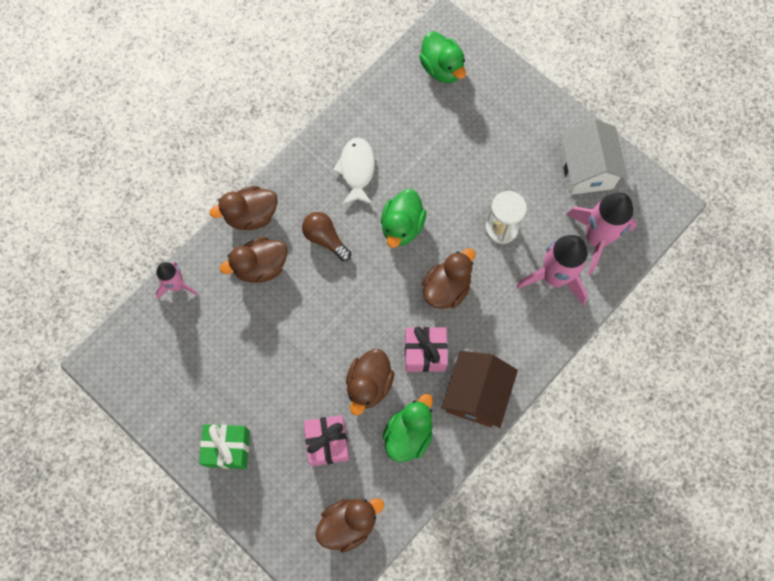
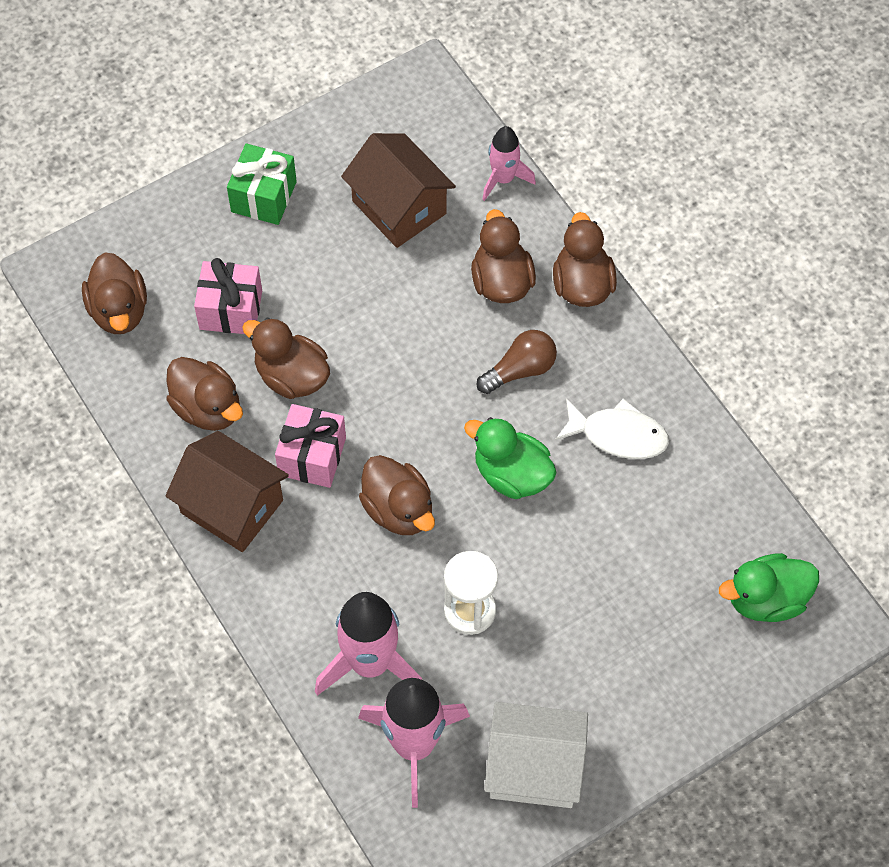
camera: 105 degrees right, 10 degrees down
green duck [382,394,433,462] -> brown duck [166,357,243,431]
none -> brown house [341,133,456,248]

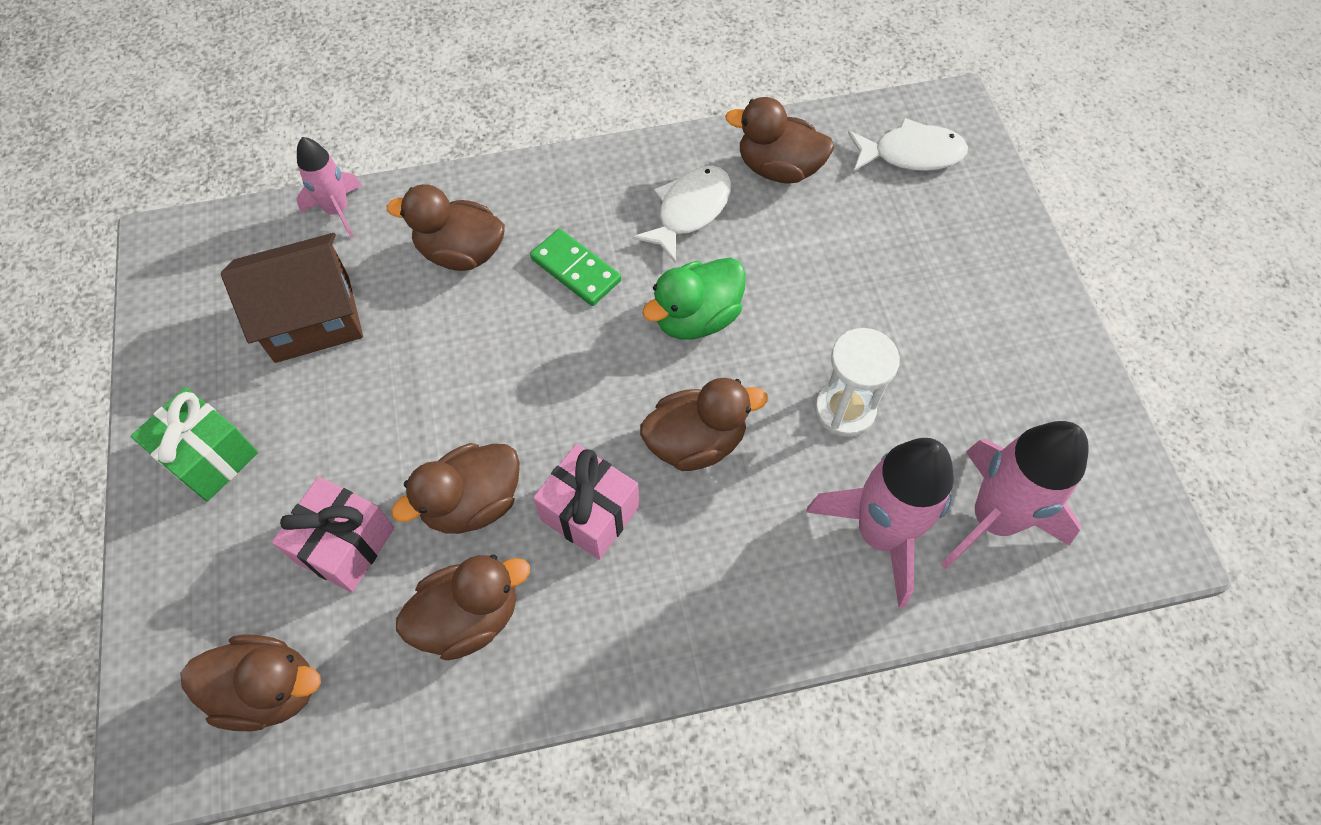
camera: 70 degrees left, 0 degrees up
brown house [165,431,289,552] -> none
brown light bulb [477,330,557,394] -> green domino [530,229,621,306]
white house [484,702,588,808] -> none
brown duck [553,212,617,307] -> brown duck moved to [725,97,834,183]
green duck [719,553,819,622] -> white fish [848,118,968,171]

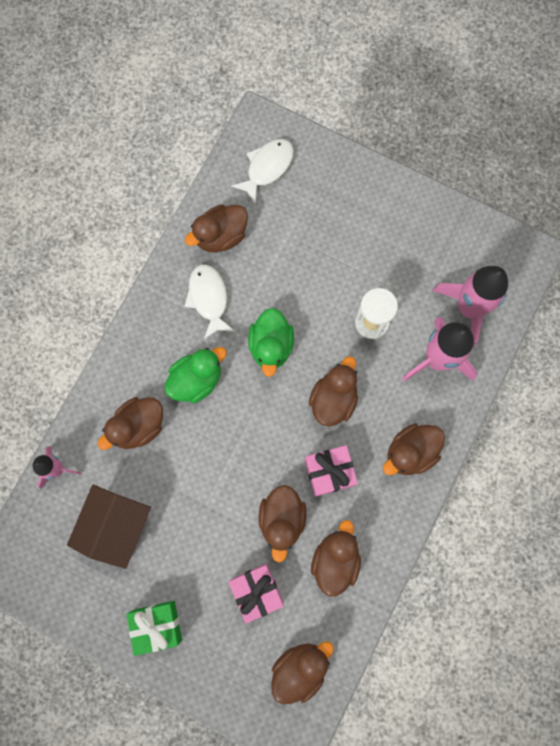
camera: 50 degrees left, 15 degrees up
green domino [530,229,621,306] -> green duck [164,347,227,404]
none -> brown duck [383,423,445,475]

